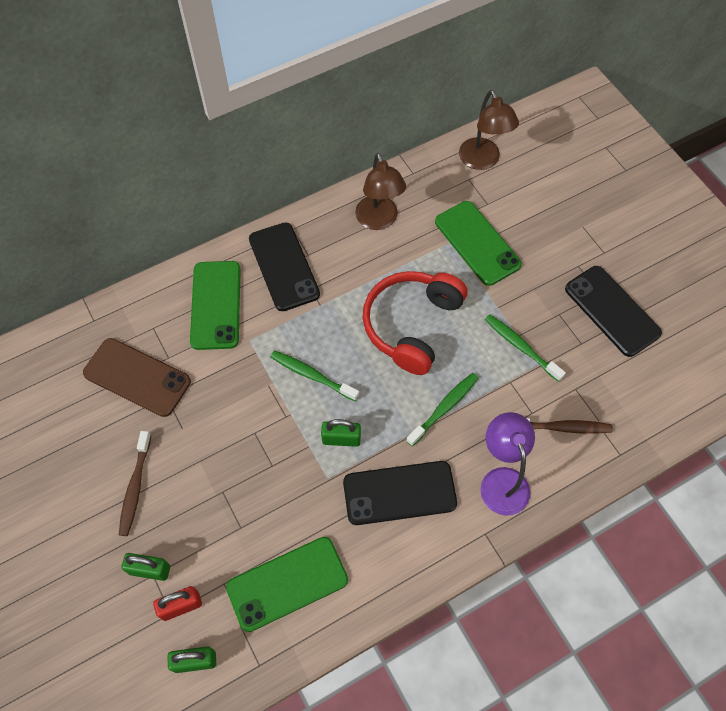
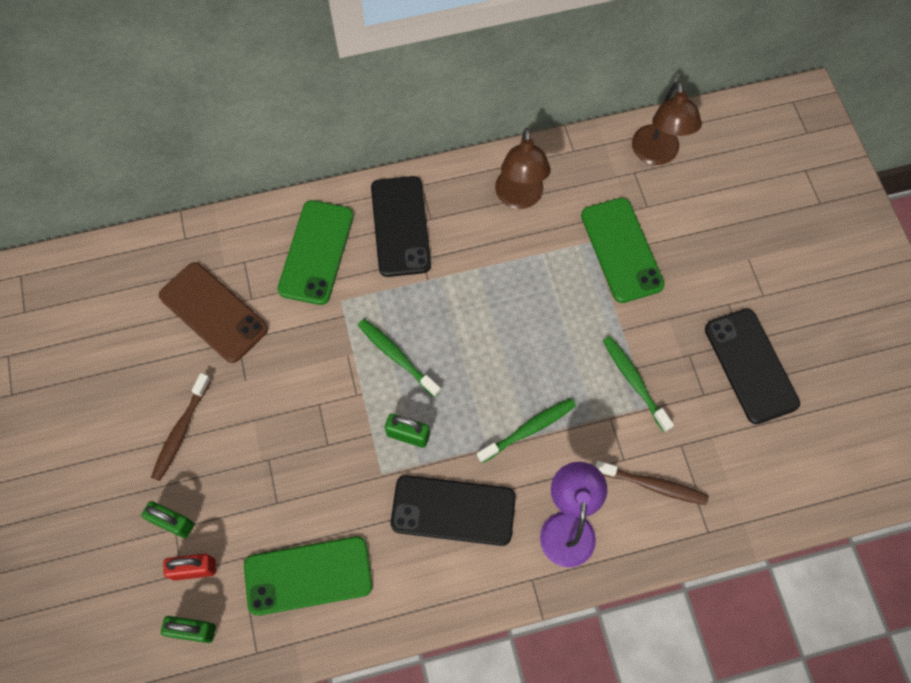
camera: 15 degrees right, 5 degrees up
red headphones [362,271,467,375] -> none

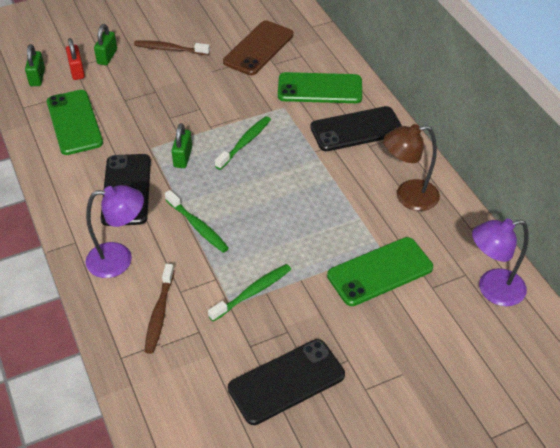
camera: 80 degrees right, 20 degrees down
brown lamp [632,81,702,165] -> purple lamp [472,219,529,306]

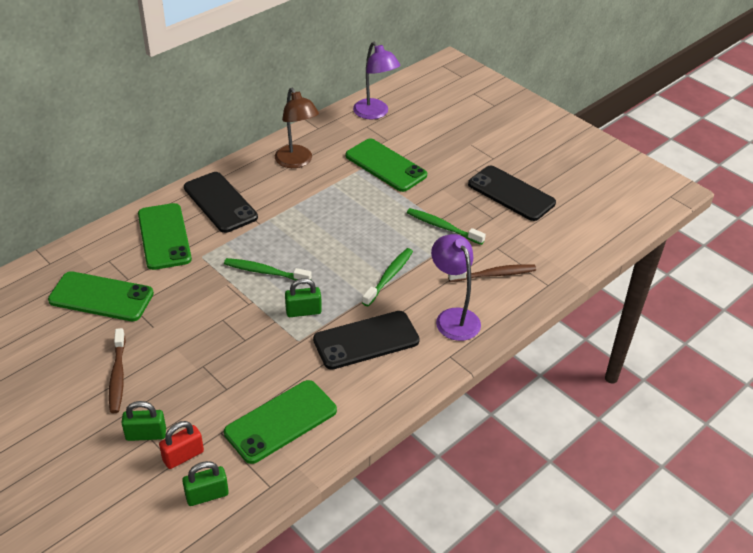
camera: 110 degrees left, 5 degrees down
brown phone [223,21,294,75] -> green phone [48,271,154,321]

